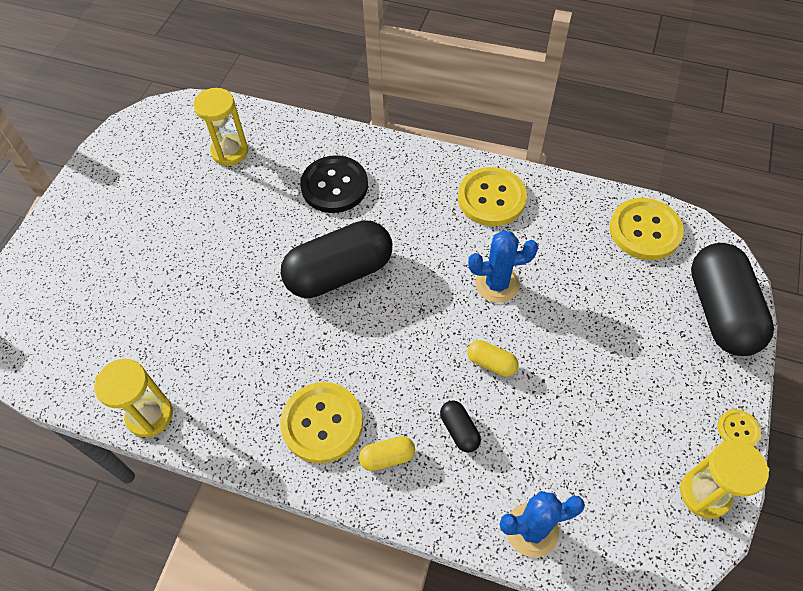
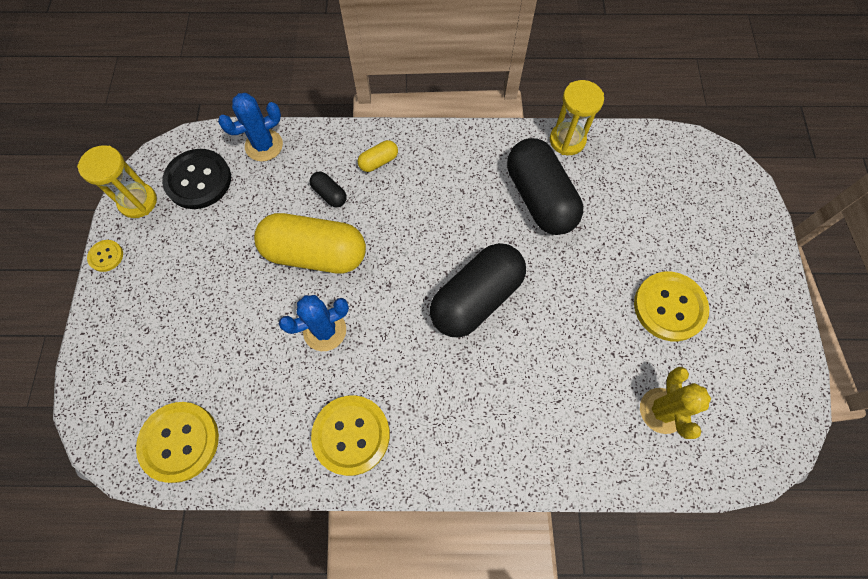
camera: 160 degrees right, 10 degrees up
yellow hourglass [193,88,248,166] -> yellow cactus [640,367,711,439]
yellow button [280,382,363,463] -> yellow button moved to [634,272,709,341]
black button [300,155,368,213] -> black button moved to [162,149,231,209]
yellow capsule [467,340,519,377] -> yellow capsule [254,213,366,273], size x2.32
black capsule [691,243,774,356] -> black capsule moved to [507,138,583,235]

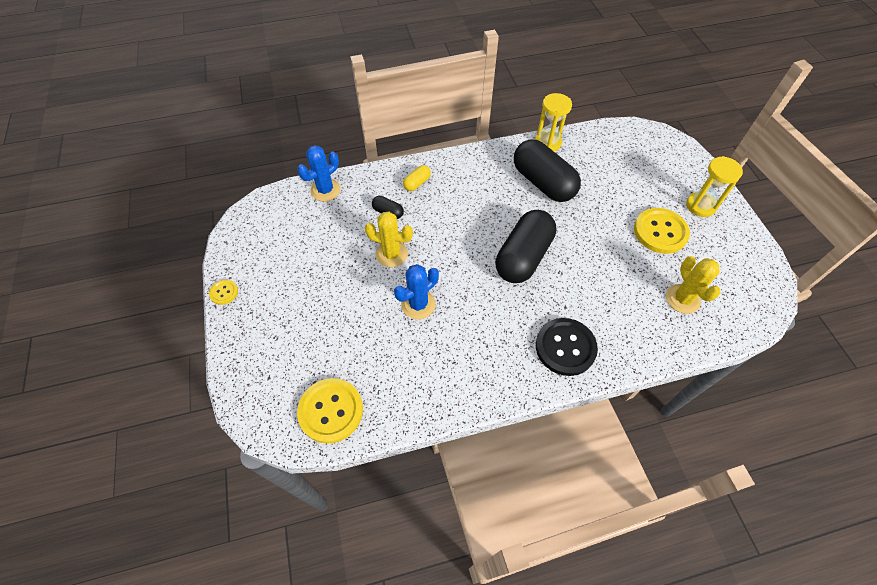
camera: 15 degrees left, 10 degrees down
yellow hourglass [77,145,157,218] -> yellow hourglass moved to [686,156,743,217]
black button [162,149,231,209] -> black button moved to [536,318,598,376]
yellow capsule [254,213,366,273] -> yellow cactus [365,212,413,267]
yellow button [311,395,390,476] -> none

